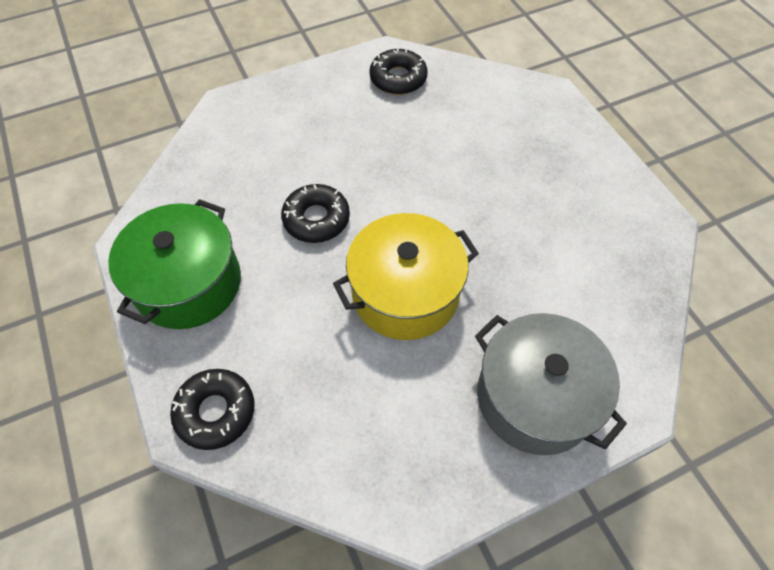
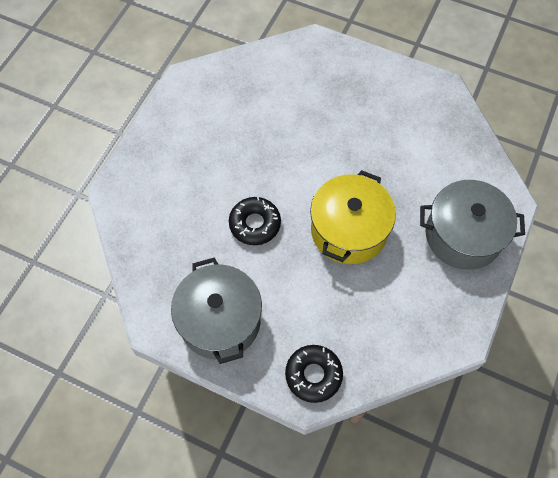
camera: 40 degrees left, 5 degrees up
green pot [108,199,241,329] -> grey pot [171,257,262,364]
black donut [369,48,428,95] -> none

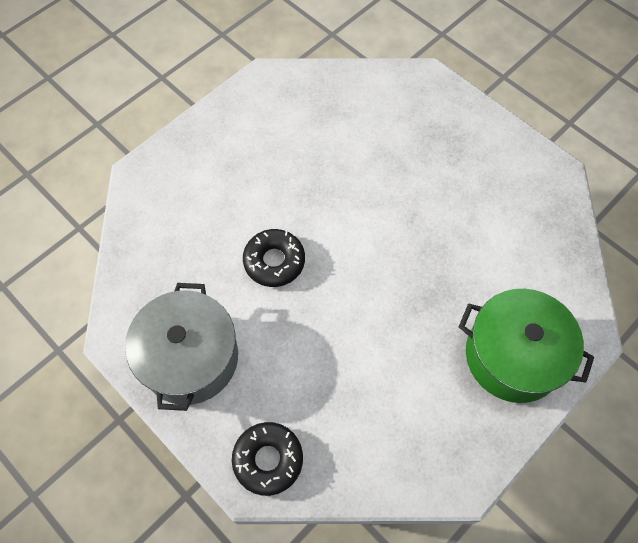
camera: 20 degrees right, 0 degrees up
yellow pot [310,170,396,264] -> none
grey pot [420,180,525,270] -> green pot [459,289,594,403]

